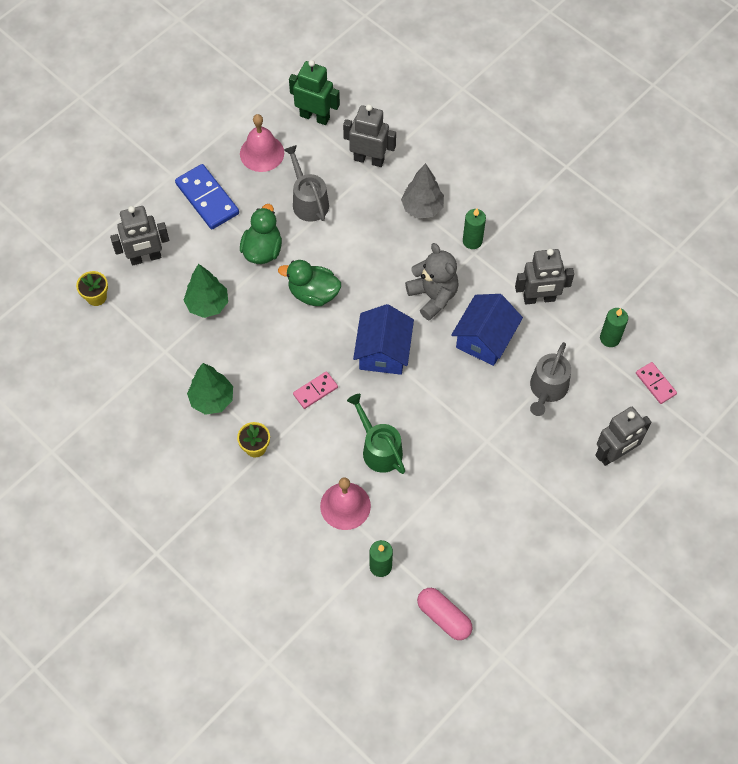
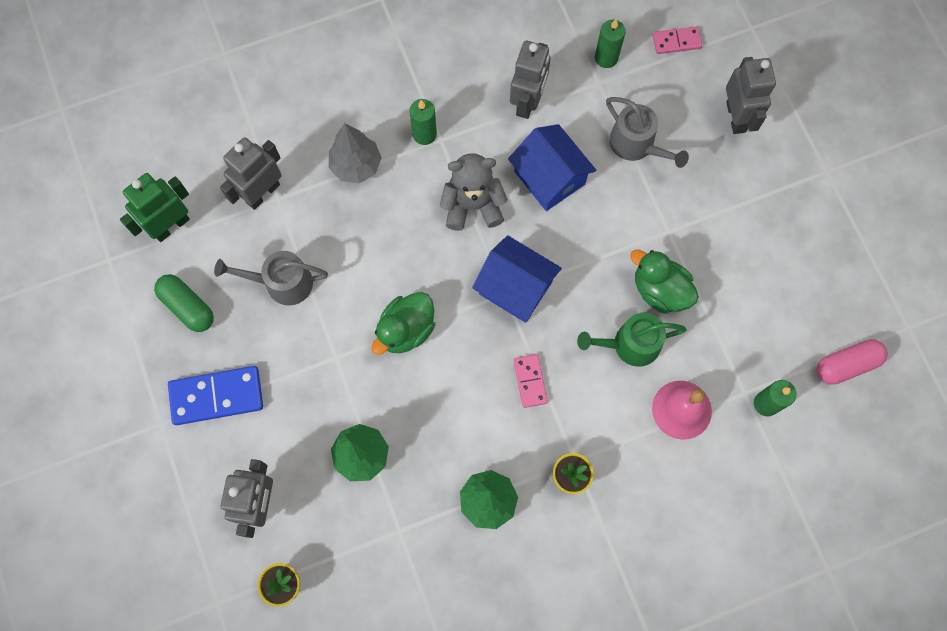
camera: 65 degrees left, 10 degrees up
pink bell [240,114,284,172] -> green capsule [154,274,214,332]
green duck [240,204,282,264] -> green duck moved to [630,250,699,314]

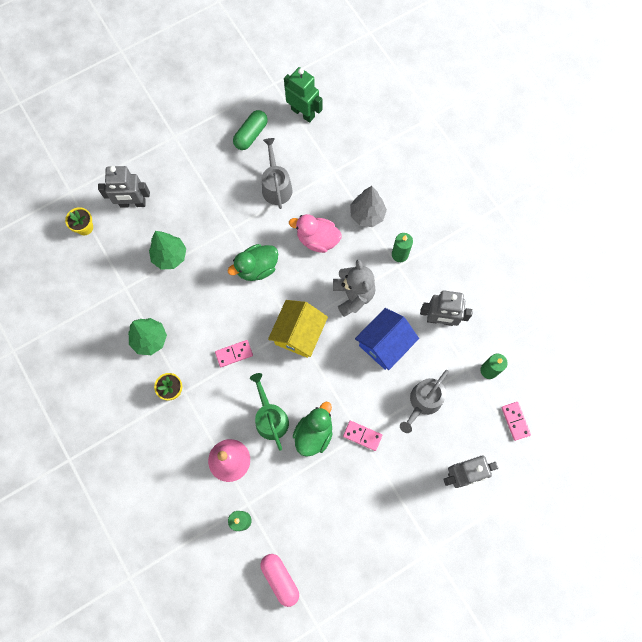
camera: 80 degrees right, 0 degrees up
blue domino [168,366,263,425] -> none
grey robot [220,137,282,210] -> none
green duck [372,292,435,355] -> green duck turned 60 degrees counterclockwise [227,244,278,281]
blue house [472,235,562,323] -> yellow house [268,300,328,358]
none -> pink duck [289,214,342,253]
none -> pink domino [343,421,382,451]

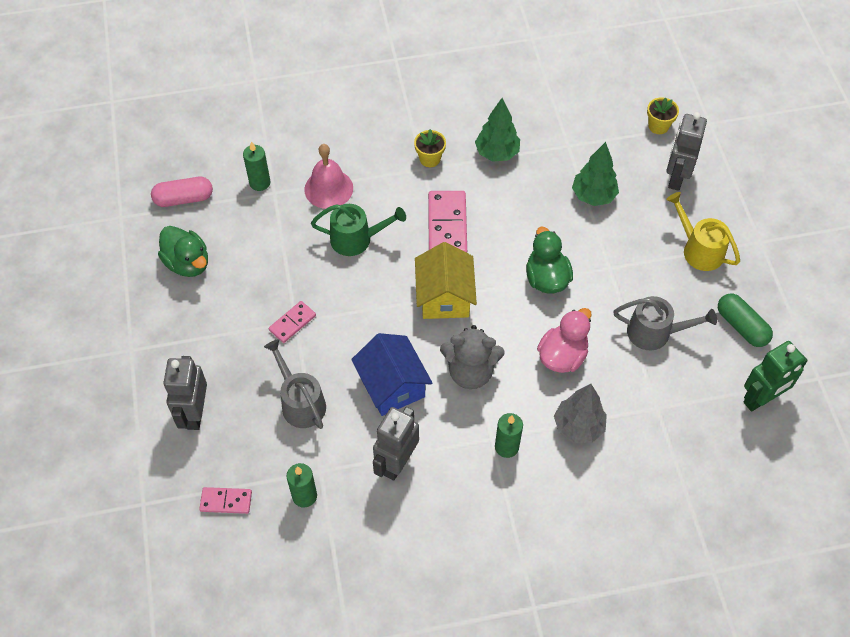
camera: 110 degrees right, 15 degrees down
pink domino [215,340,253,367] -> pink domino [428,191,467,253], size x1.76
yellow house [268,300,328,358] -> yellow house turned 45 degrees clockwise [415,242,477,319]
green duck [293,402,333,457] -> green duck moved to [158,226,208,277]
none -> yellow watering can [666,192,740,271]

